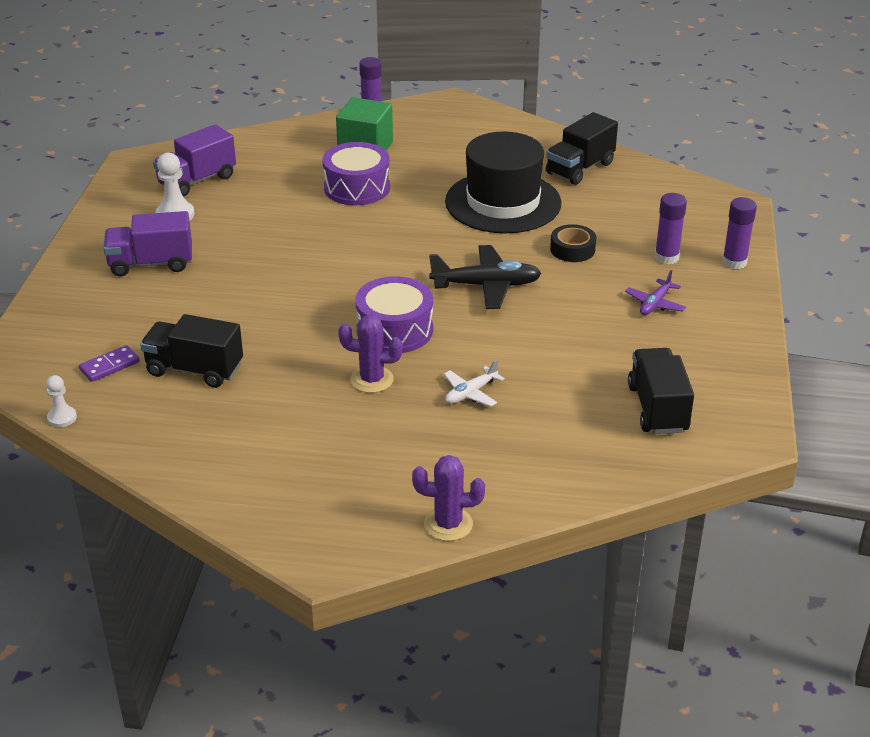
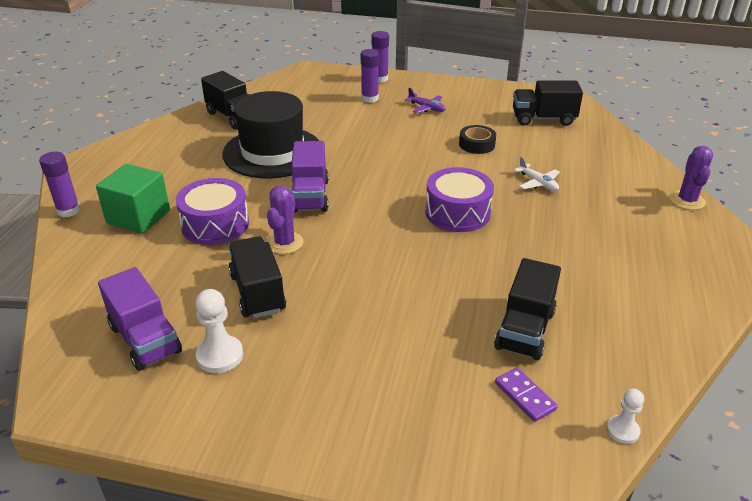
camera: 85 degrees left, 0 degrees up
purple truck [103,211,192,277] -> purple truck moved to [291,141,329,212]
purple cactus [338,315,403,393] -> purple cactus moved to [266,186,303,254]
black plane [429,245,542,309] -> none
black tape [550,224,596,262] -> black tape moved to [459,125,496,154]
none -> black truck [228,237,286,318]

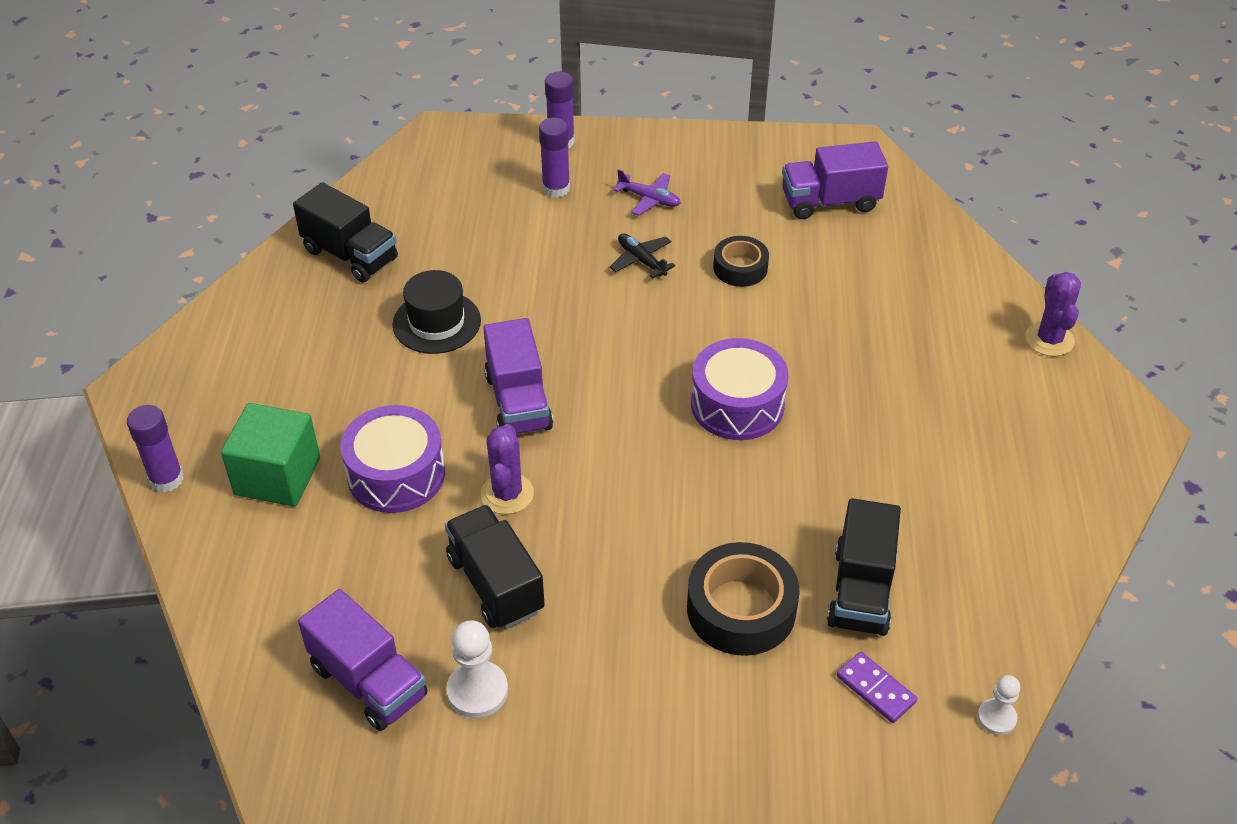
camera: 10 degrees left, 10 degrees up
black hat [222,91,319,178] -> black hat [393,270,481,354], size x0.57
black truck [513,80,583,126] -> purple truck [782,141,888,219]
white plane [514,156,560,191] -> none
none -> black plane [610,234,675,279]
none -> black tape [687,542,799,656]

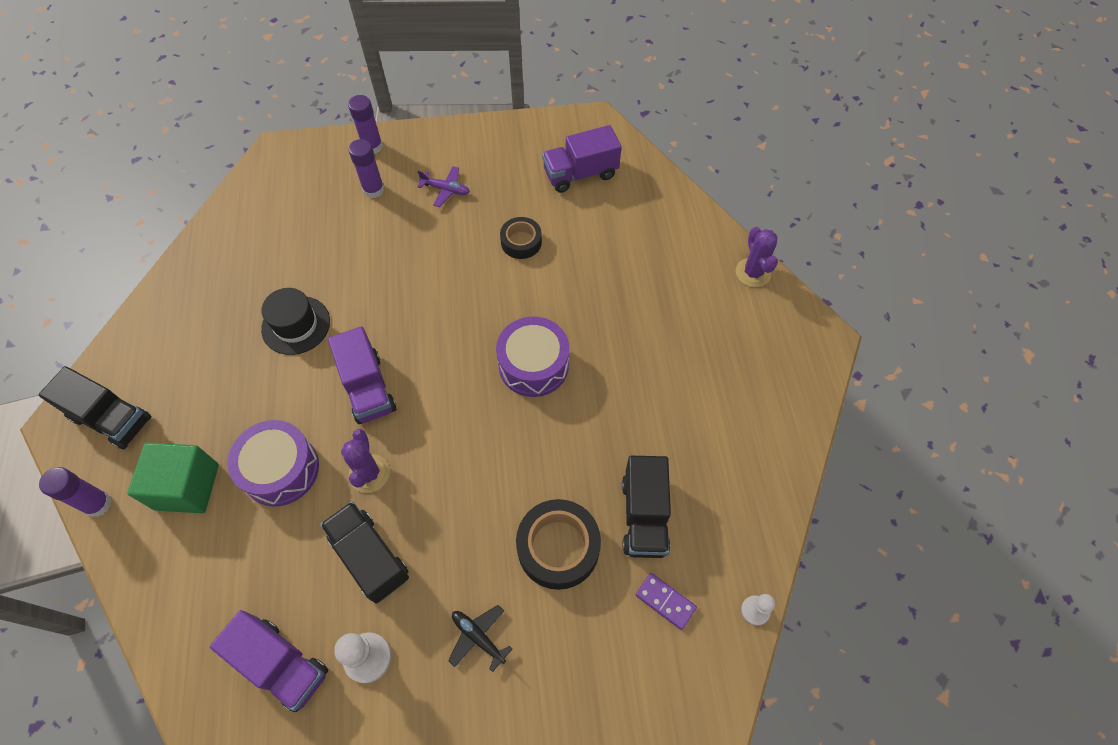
camera: 10 degrees left, 15 degrees up
black truck [293,182,398,282] -> black truck moved to [38,366,151,449]
black plane [610,234,675,279] -> black plane moved to [448,605,512,672]

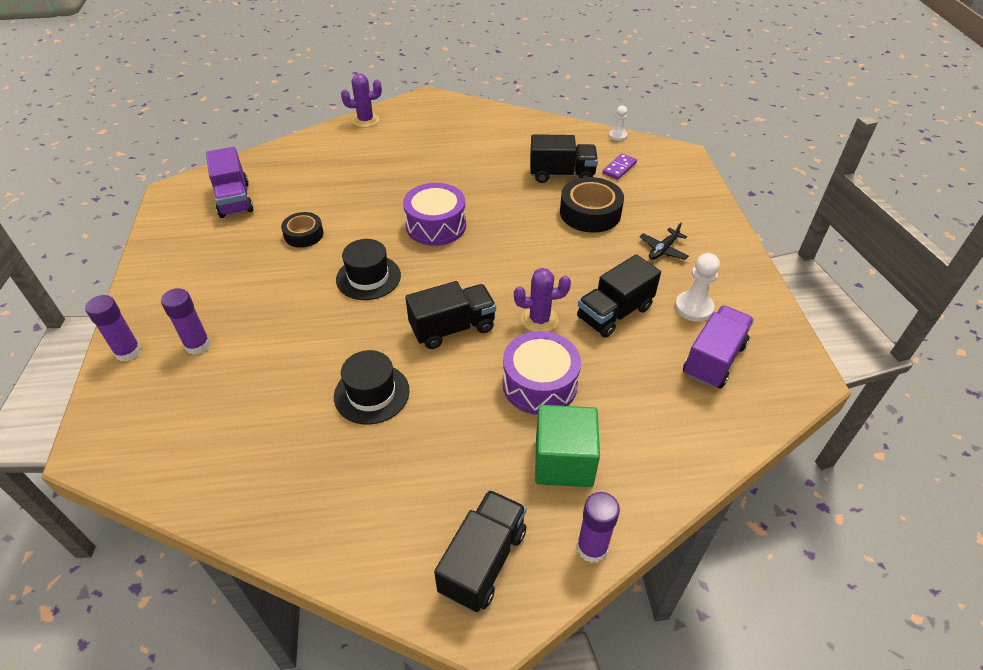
camera: 90 degrees left, 15 degrees down
purple truck [328,326,396,424] -> black truck [405,281,496,349]
purple plane [417,166,470,207] -> none
none -> black hat [336,239,401,300]

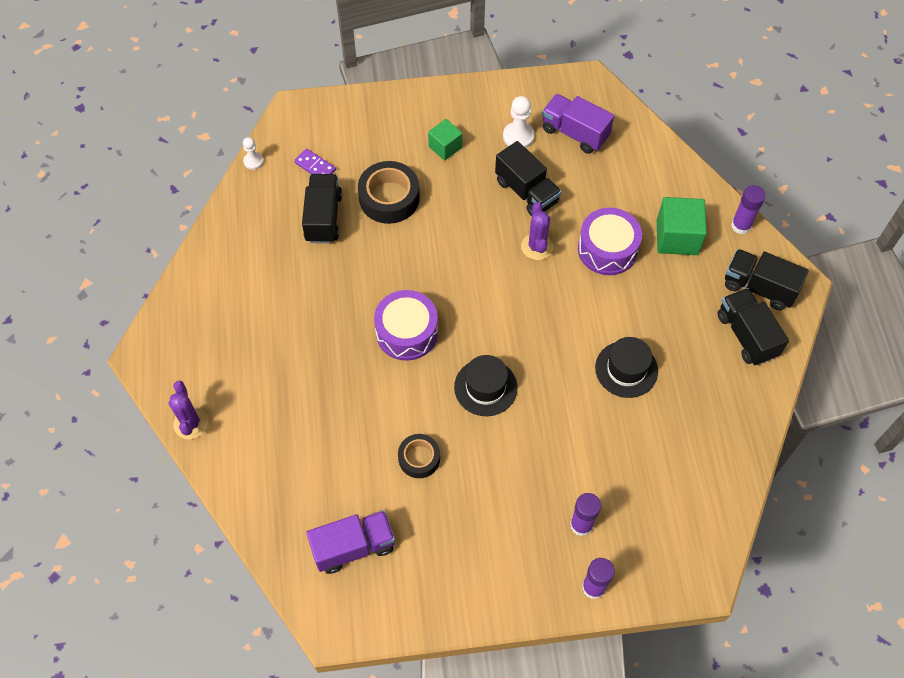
camera: 90 degrees left, 15 degrees up
black truck [405,281,496,349] -> black truck moved to [718,288,789,366]
black plane [640,222,689,260] -> green cube [428,119,462,161]

